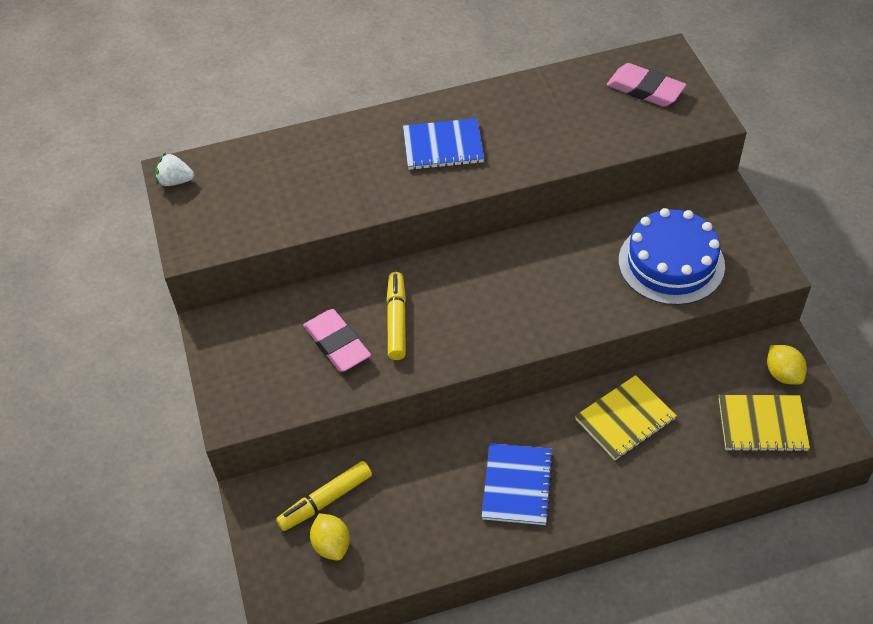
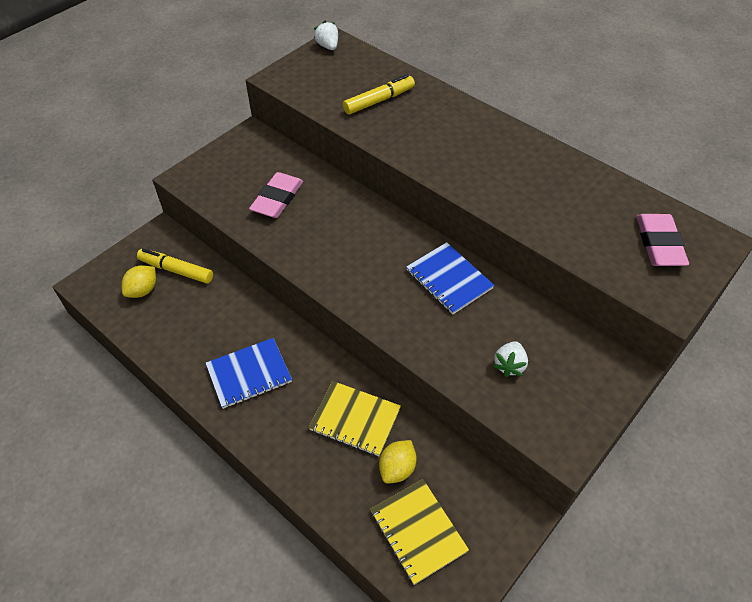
camera: 55 degrees right, 0 degrees up
yellow marker [387,272,406,360] -> yellow marker moved to [343,74,415,114]
blue notebook [403,118,484,170] -> blue notebook moved to [406,242,494,315]
blue cake [619,208,725,305] -> white strawberry [493,341,528,377]
yellow lemon [767,345,807,385] -> yellow lemon moved to [379,440,417,484]

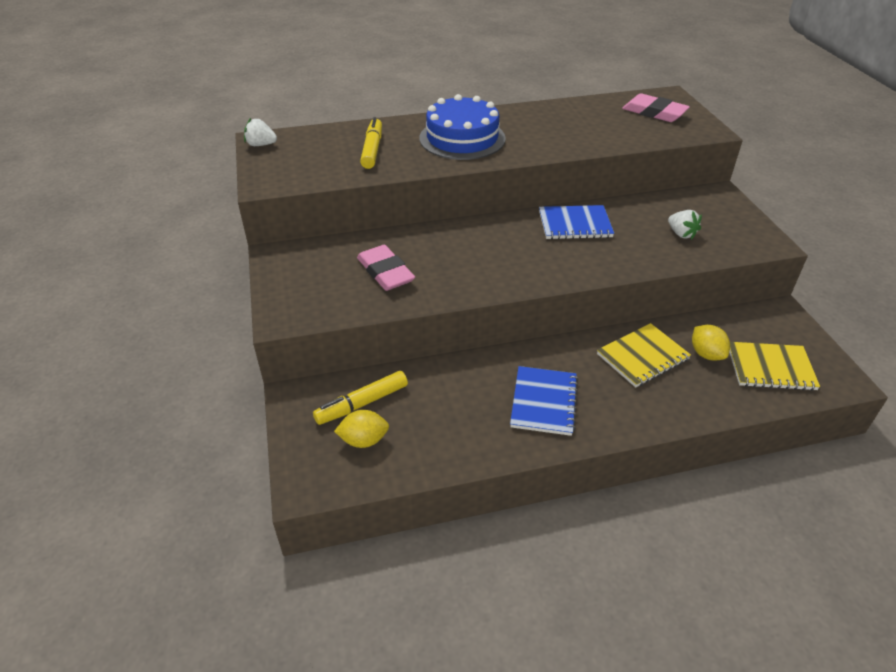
camera: 55 degrees left, 10 degrees down
yellow lemon [121,265,156,298] -> yellow lemon turned 75 degrees counterclockwise [334,410,389,448]
none -> blue cake [420,94,506,160]

